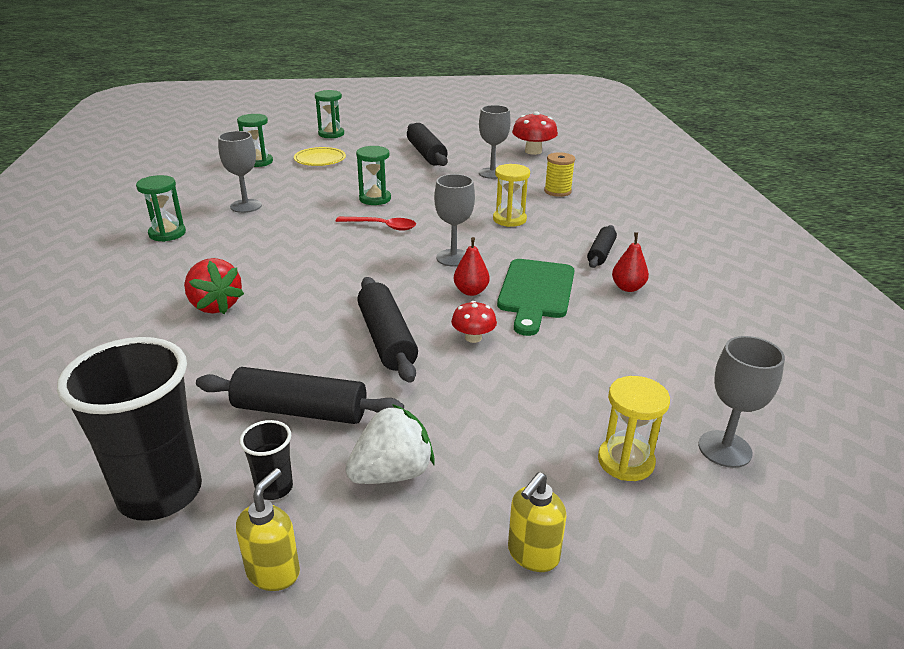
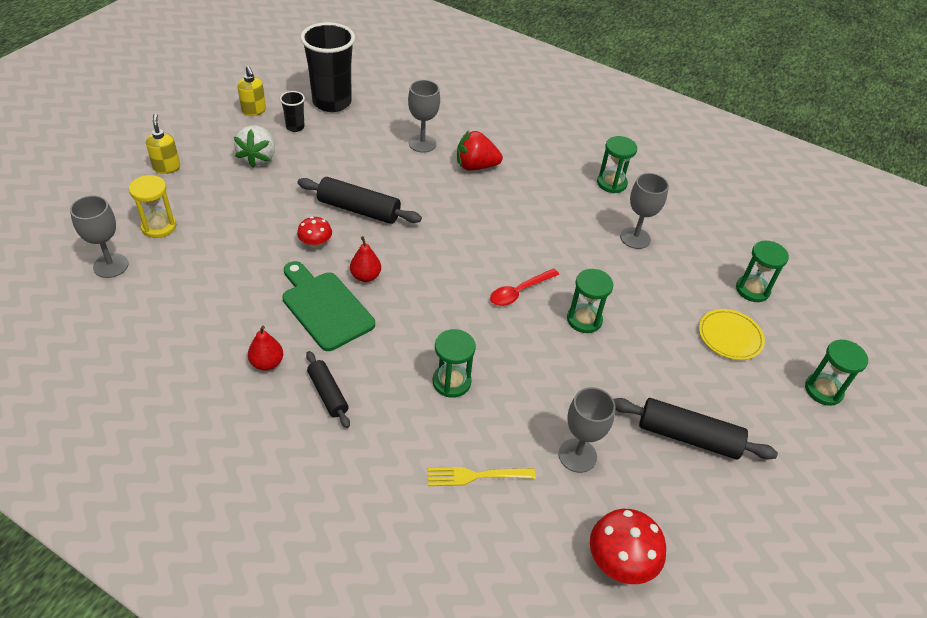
camera: 125 degrees right, 15 degrees up
black rolling pin [196,367,404,424] -> none
grey goblet [434,174,475,267] -> grey goblet moved to [408,80,440,153]
yellow hourglass [493,164,530,227] -> green hourglass [433,329,476,398]
yellow spool [544,152,575,197] -> yellow fork [428,467,536,486]

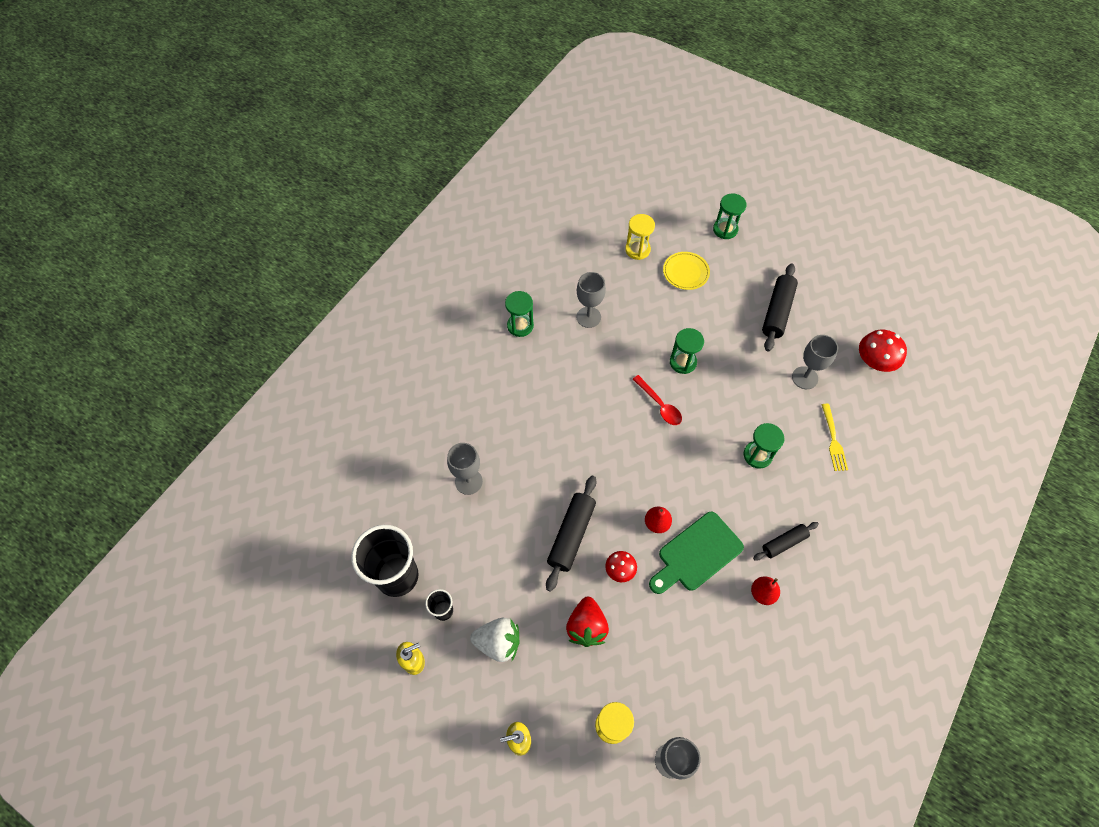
camera: 85 degrees left, 15 degrees up
red strawberry [457,130,503,171] -> red strawberry moved to [566,597,609,647]
green hourglass [736,241,789,302] -> yellow hourglass [625,214,655,260]

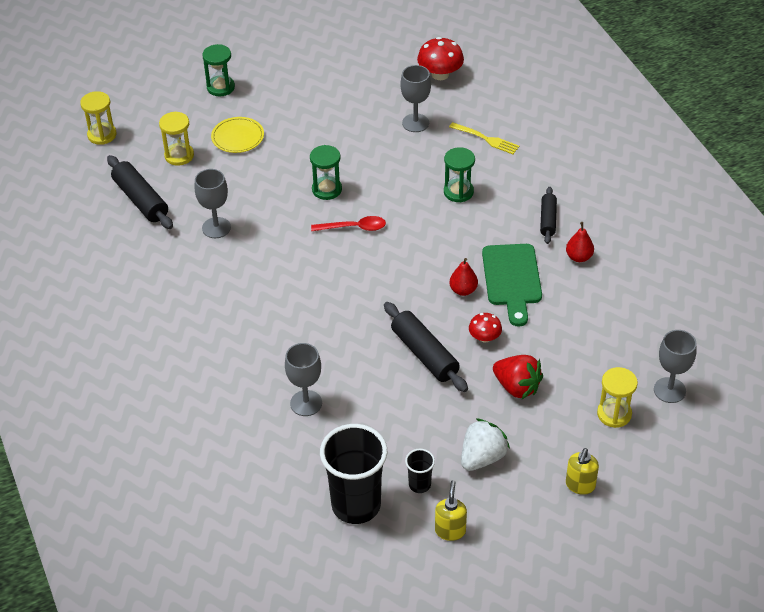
camera: 55 degrees left, 15 degrees down
green hourglass [505,291,534,337] -> none
black rolling pin [762,263,798,351] -> black rolling pin moved to [107,155,173,229]
none -> yellow hourglass [80,91,117,145]

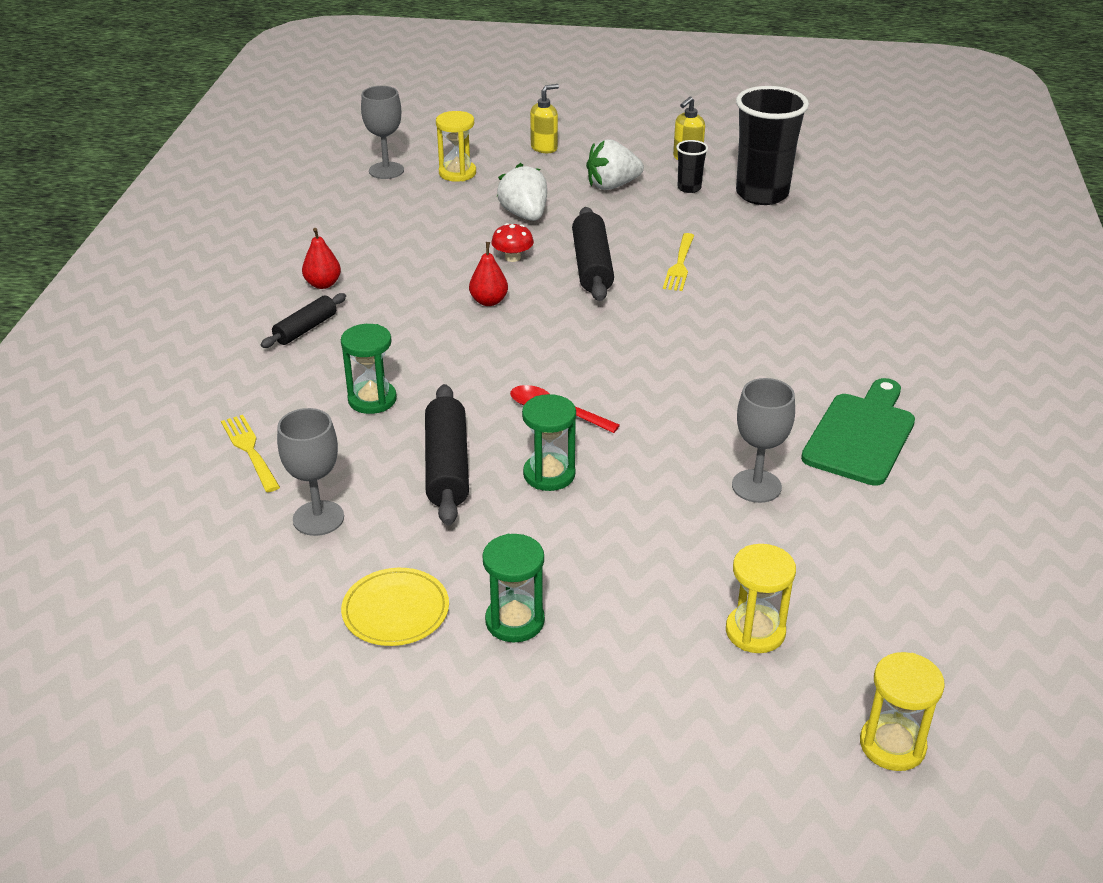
camera: 150 degrees left, 10 degrees down
black rolling pin [107,155,173,229] -> black rolling pin moved to [425,384,469,526]
green hourglass [202,44,235,96] -> green hourglass moved to [482,534,545,642]
yellow plate [211,117,264,153] -> yellow plate moved to [341,568,449,646]
grey goblet [285,343,322,416] -> none
red mushroom [417,37,464,80] -> none
green cutting board [482,244,542,326] -> green cutting board moved to [801,378,915,486]
red strawberry [493,355,543,399] -> white strawberry [497,163,547,221]
none -> yellow fork [663,233,695,291]

